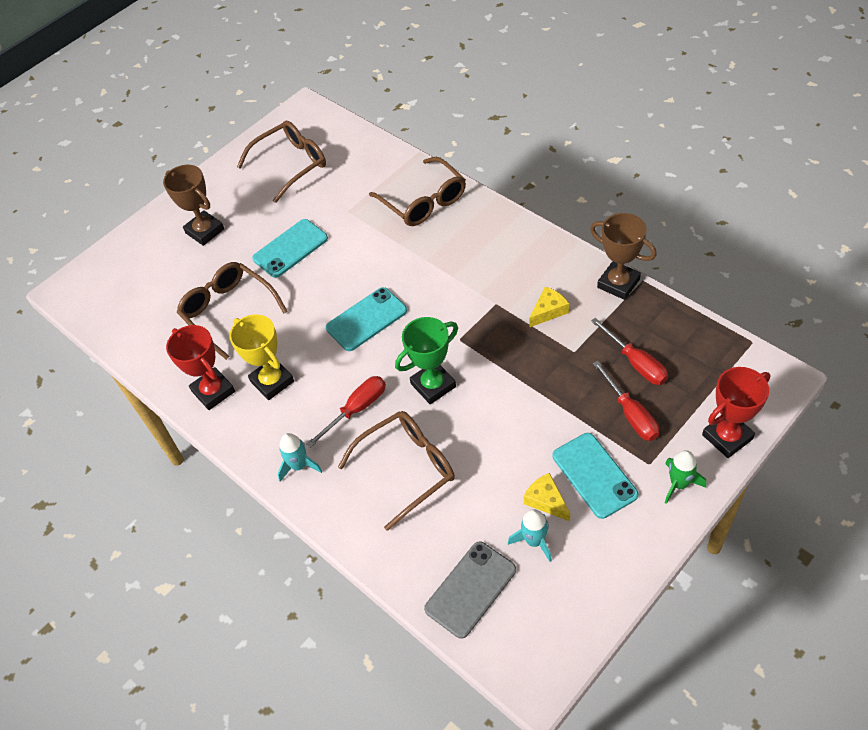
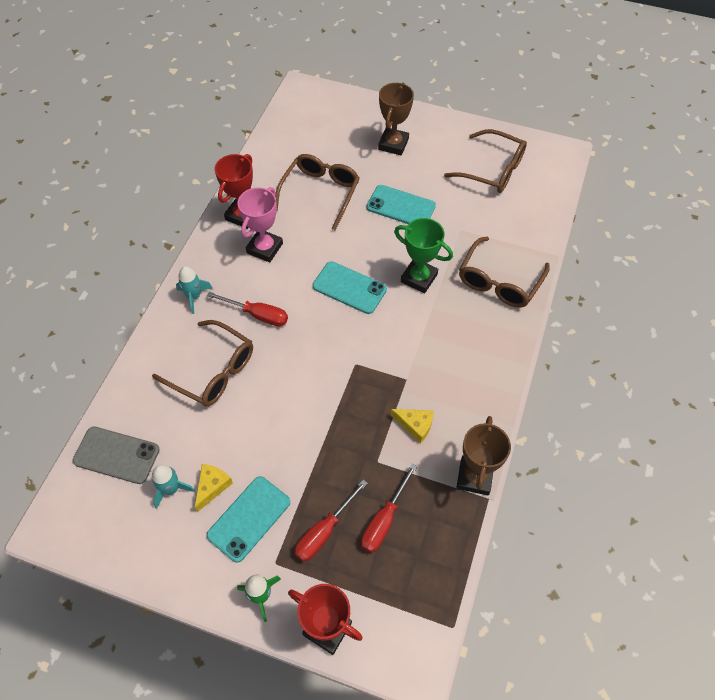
camera: 60 degrees right, 5 degrees up
yellow trophy [229,314,294,400] -> pink trophy [238,187,283,262]
green trophy [395,317,458,404] -> green trophy moved to [394,218,453,293]

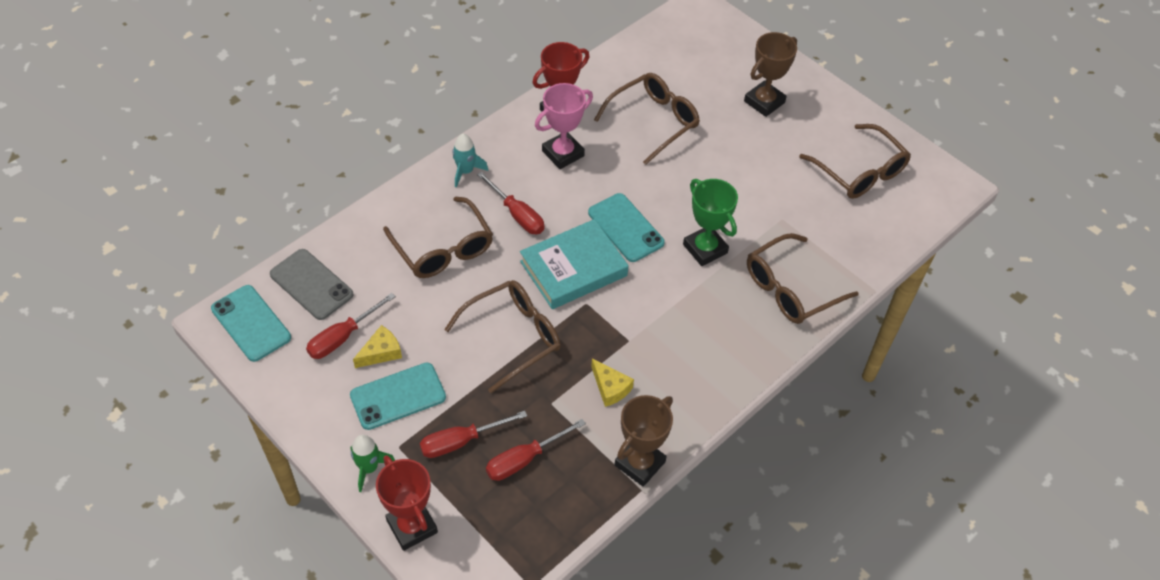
camera: 25 degrees right, 5 degrees down
turquoise rocket [152,465,195,509] -> red screwdriver [306,293,396,359]
turquoise phone [366,185,436,224] -> turquoise phone moved to [211,285,291,362]
none -> brown glasses [444,280,561,393]
none -> turquoise book [520,219,629,309]

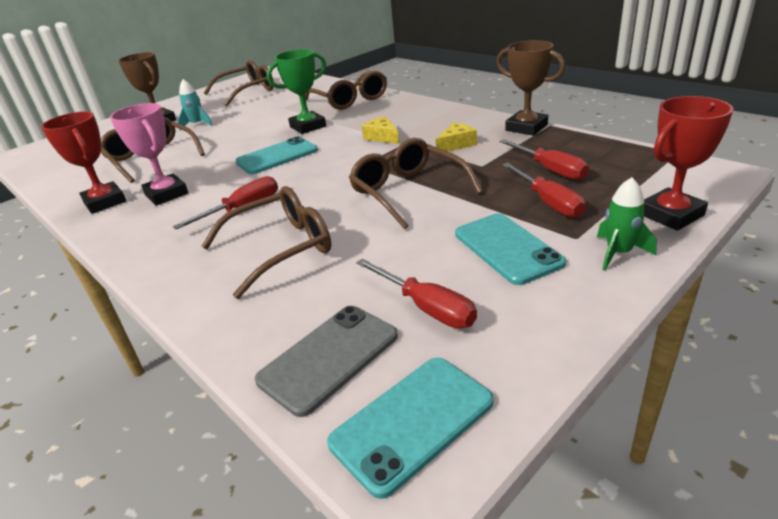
camera: 85 degrees left, 20 degrees down
yellow cheese [353,325,402,368] -> yellow cheese moved to [362,116,399,144]
turquoise rocket [453,134,488,188] -> turquoise rocket moved to [178,79,213,130]
turquoise book [520,219,629,309] -> none

